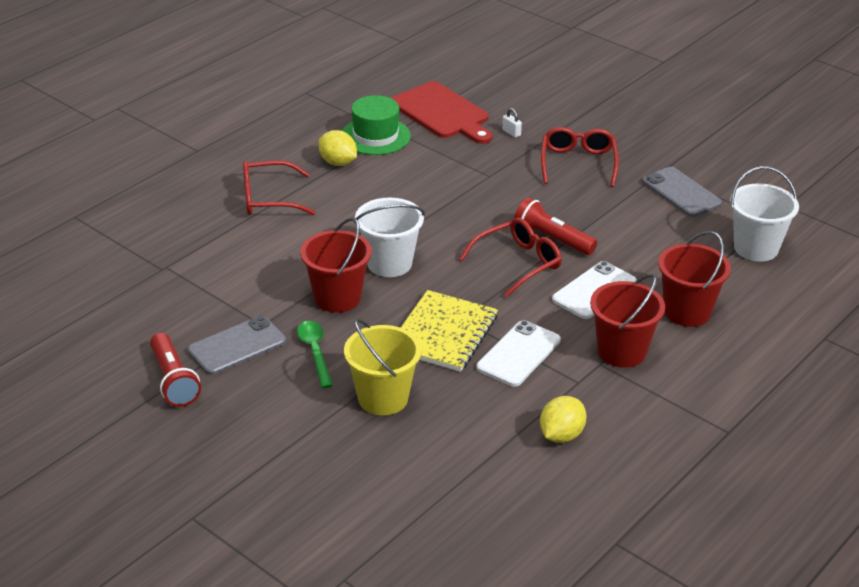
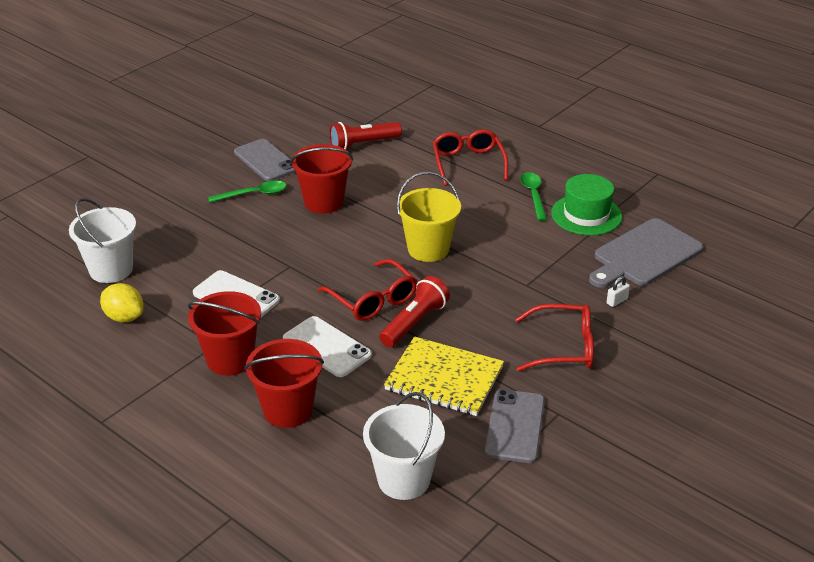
camera: 90 degrees right, 0 degrees up
red flashlight [150,333,201,407] -> red flashlight moved to [329,122,402,150]
yellow lemon [318,130,357,166] -> green spoon [520,172,547,221]
yellow bucket [344,318,421,415] -> yellow bucket moved to [397,172,461,262]
white bucket [354,198,425,277] -> white bucket moved to [69,198,136,283]
red cutting board [391,81,492,144] -> grey cutting board [589,218,703,288]
yellow notebook [401,290,498,372] -> yellow notebook moved to [384,336,504,416]
grey phone [642,167,722,217] -> grey phone turned 45 degrees counterclockwise [485,389,545,463]

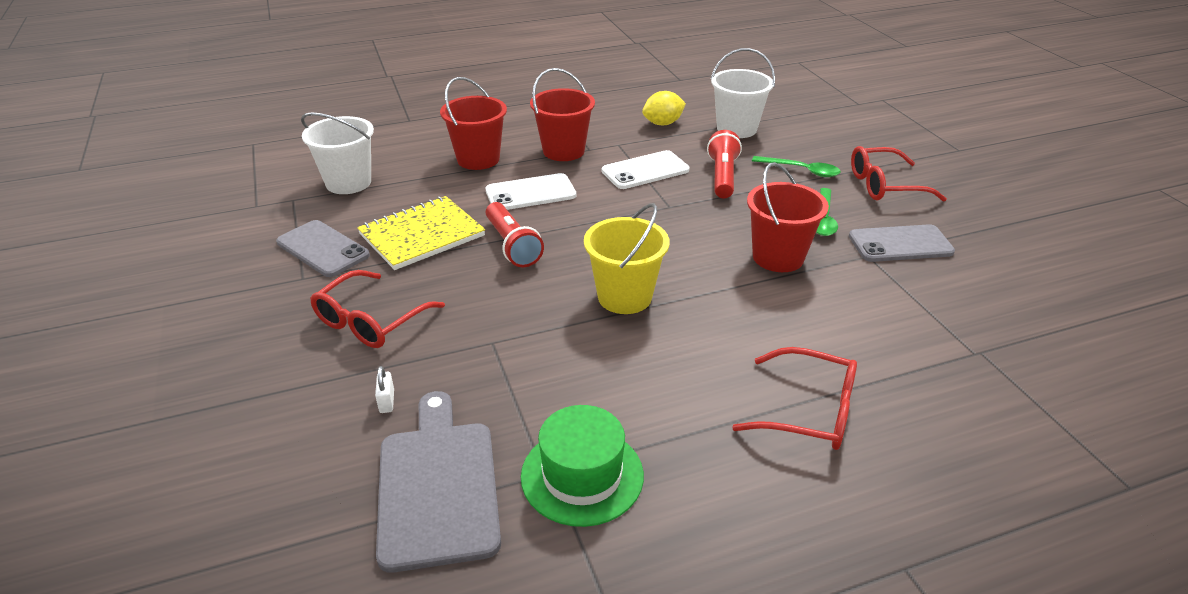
camera: 120 degrees right, 0 degrees up
red glasses [318,259,418,321] -> red glasses moved to [851,146,947,202]
red flashlight [329,122,402,150] -> red flashlight moved to [707,130,742,198]
green spoon [520,172,547,221] -> green spoon moved to [752,156,841,177]

